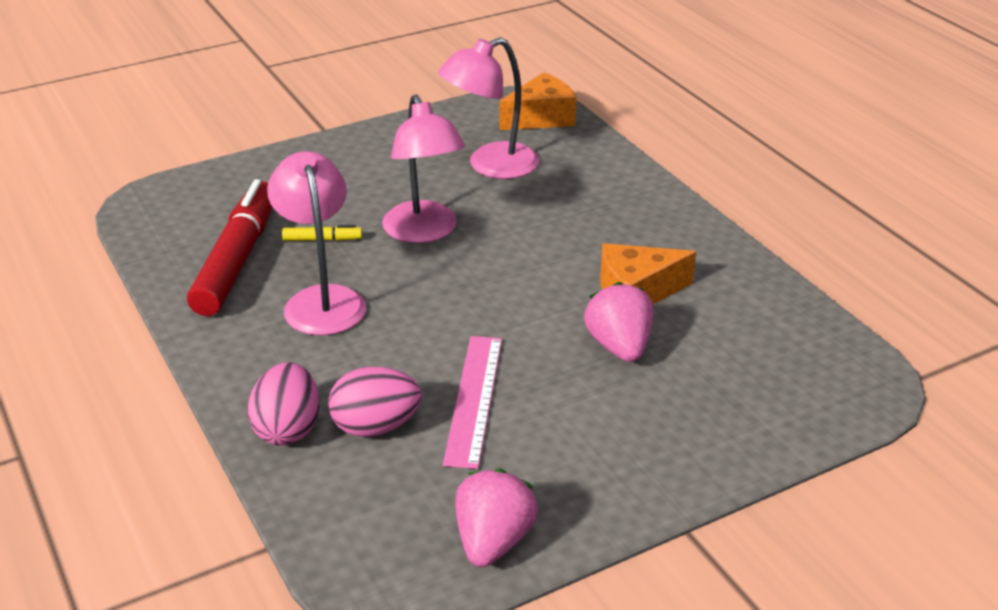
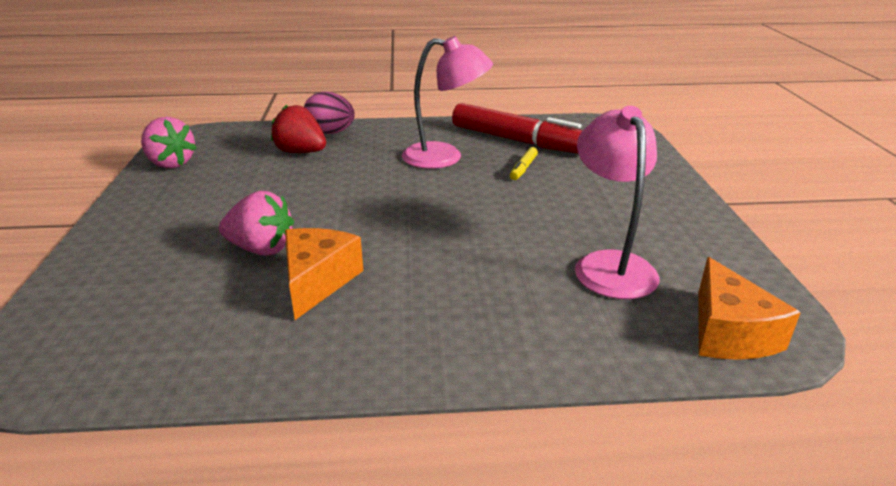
camera: 115 degrees right, 5 degrees down
pink egg [328,367,421,437] -> red strawberry [271,105,326,153]
pink lamp [382,94,465,243] -> none
pink ruler [443,336,502,469] -> none

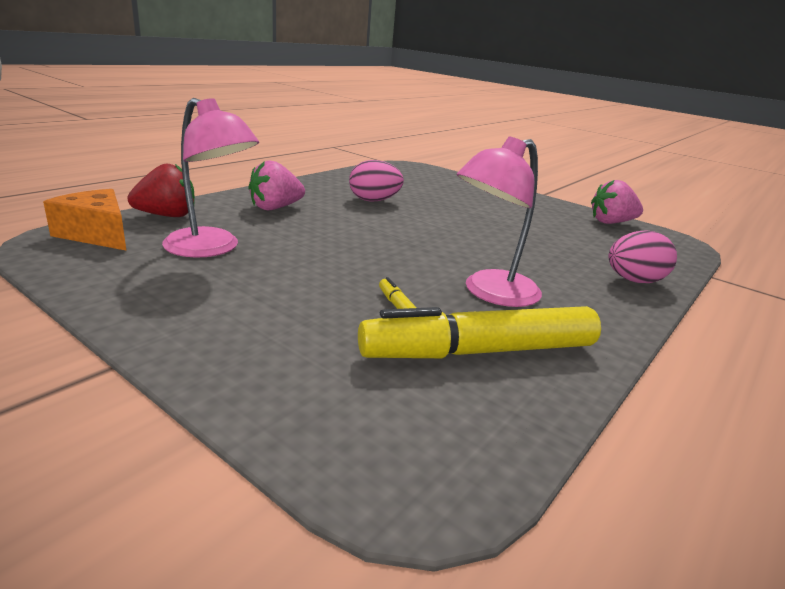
camera: 130 degrees right, 5 degrees down
pink strawberry [219,191,294,256] -> pink strawberry moved to [249,160,305,211]
red strawberry [271,105,326,153] -> red strawberry moved to [127,164,195,217]
orange cheese [285,228,363,320] -> pink egg [349,160,404,201]
red marker [452,103,583,154] -> yellow marker [358,306,601,358]

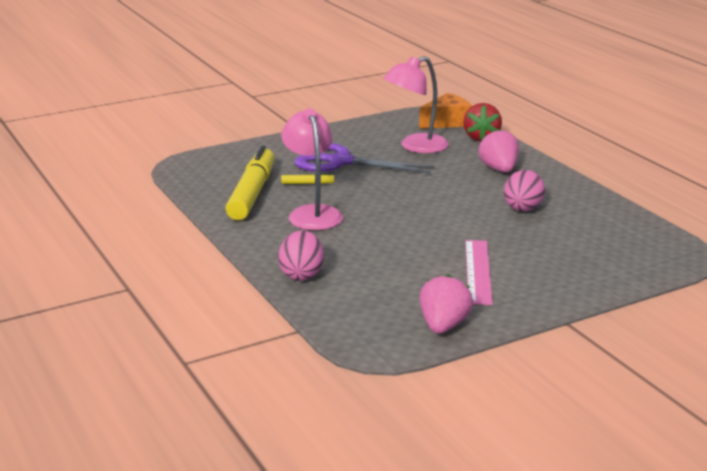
camera: 115 degrees right, 0 degrees up
none -> purple scissors [294,143,435,173]
none -> pink ruler [465,240,493,305]

